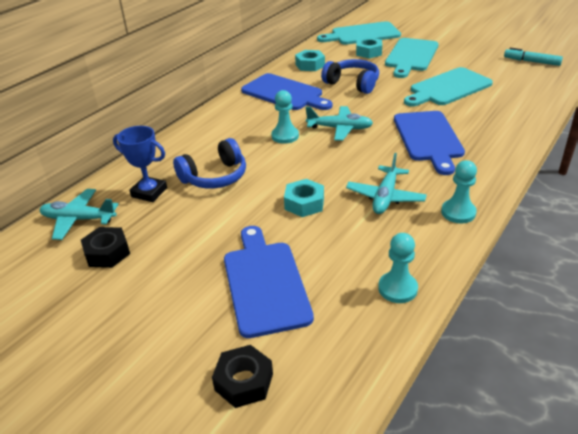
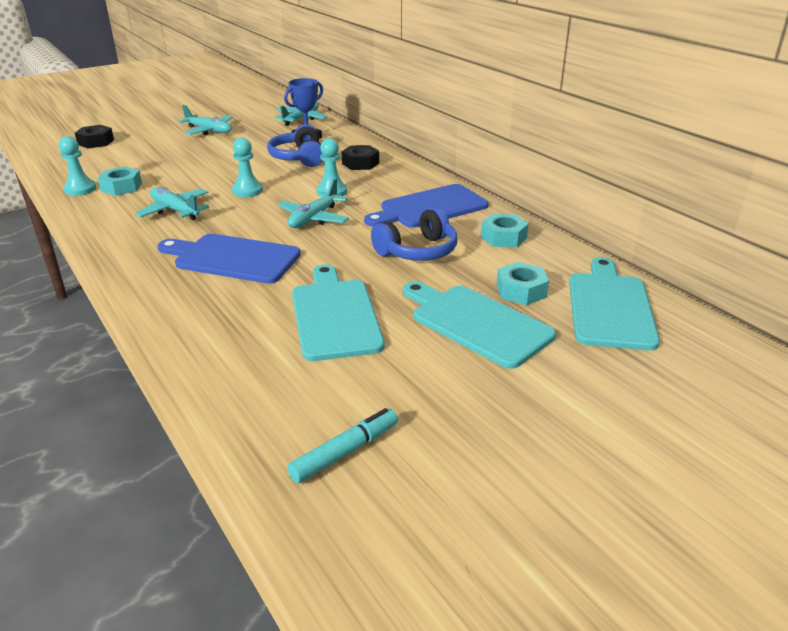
camera: 110 degrees right, 5 degrees down
black nut [81,227,130,268] -> black nut moved to [341,145,379,170]
blue cutting board [224,226,314,338] -> none
turquoise nut [284,179,324,217] -> turquoise nut moved to [98,167,142,196]
turquoise pawn [441,160,477,223] -> turquoise pawn moved to [232,138,263,197]
none -> turquoise plane [178,105,233,135]

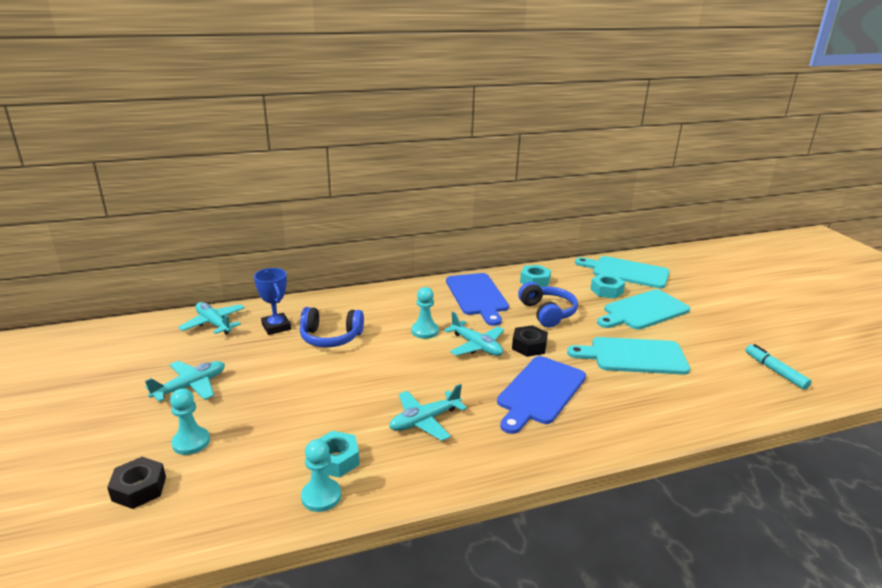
camera: 75 degrees left, 5 degrees down
turquoise pawn [232,138,263,197] -> turquoise pawn moved to [170,388,210,455]
black nut [341,145,379,170] -> black nut moved to [512,325,548,357]

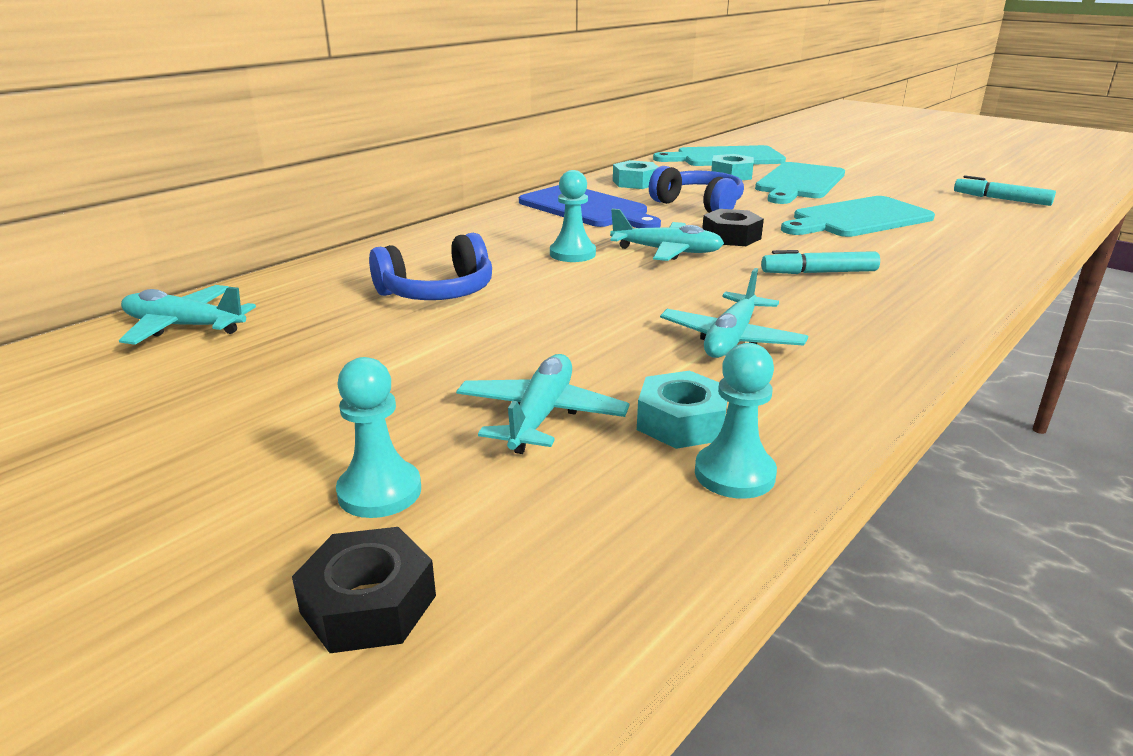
camera: 30 degrees left, 0 degrees up
turquoise plane [145,361,225,402] -> turquoise plane moved to [456,354,630,454]
blue trophy [254,268,291,335] -> none
blue cutting board [497,356,586,434] -> turquoise marker [761,250,880,274]

